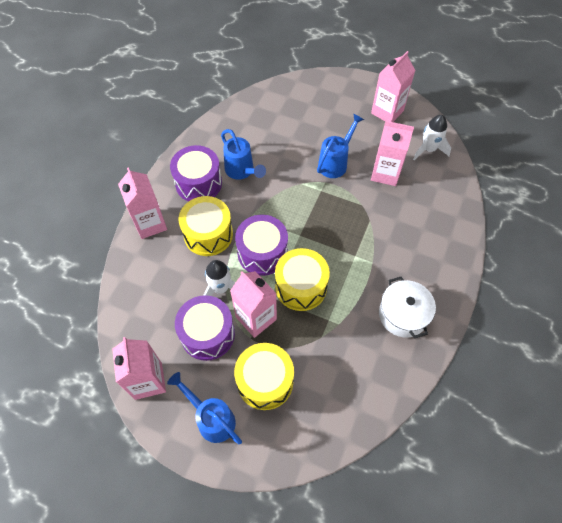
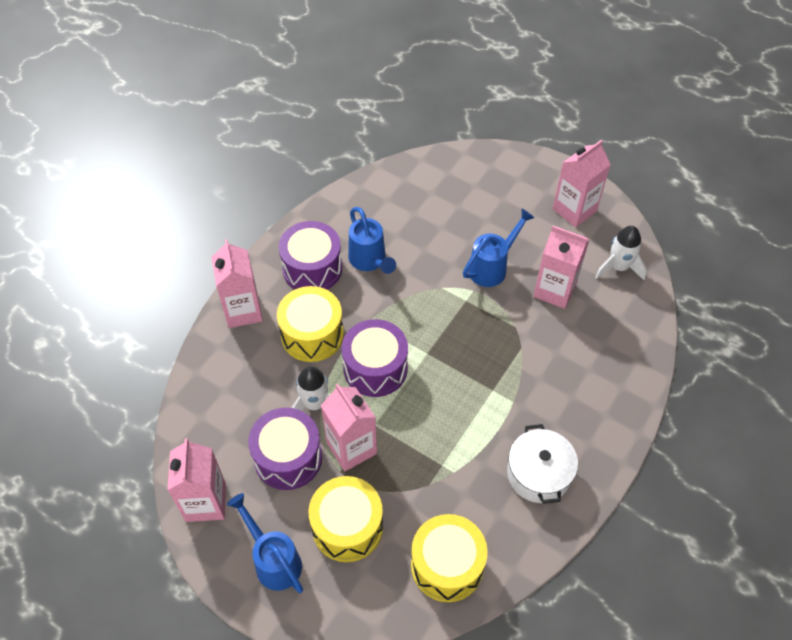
camera: 10 degrees right, 5 degrees down
yellow drum [275,248,330,311] -> yellow drum moved to [411,514,488,602]

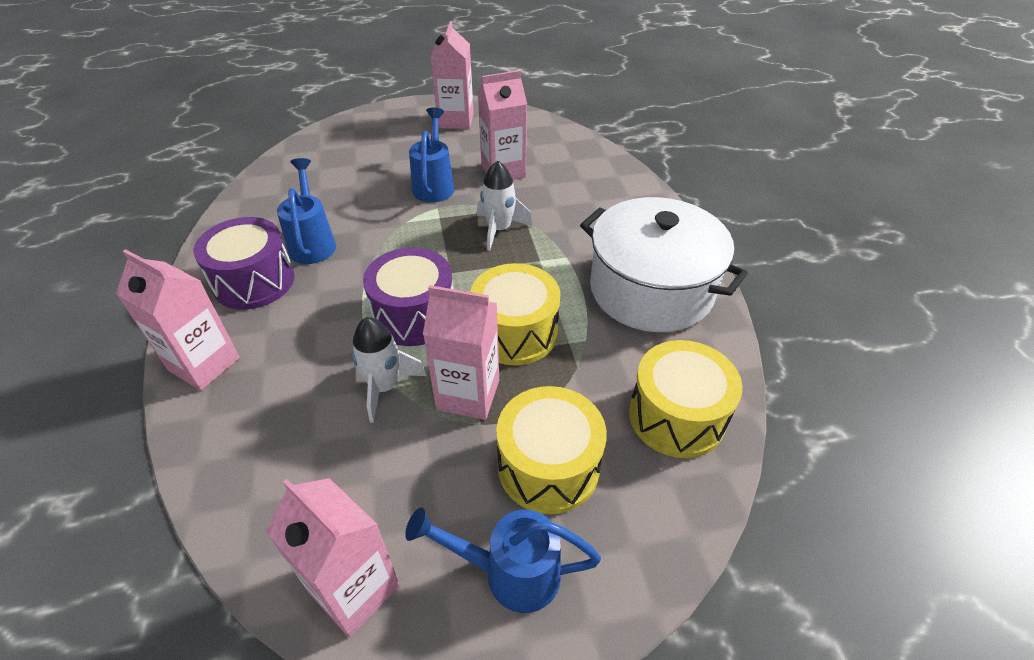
camera: 45 degrees left, 10 degrees down
purple drum [248,408,322,490] -> none
yellow drum [277,286,344,362] -> yellow drum moved to [470,263,561,365]
blue watering can [348,207,396,274] -> blue watering can turned 120 degrees counterclockwise [277,158,336,264]
white pot [507,424,578,504] -> white pot [580,197,748,332], size x1.67
white rocket [595,226,647,280] -> white rocket moved to [477,161,532,251]

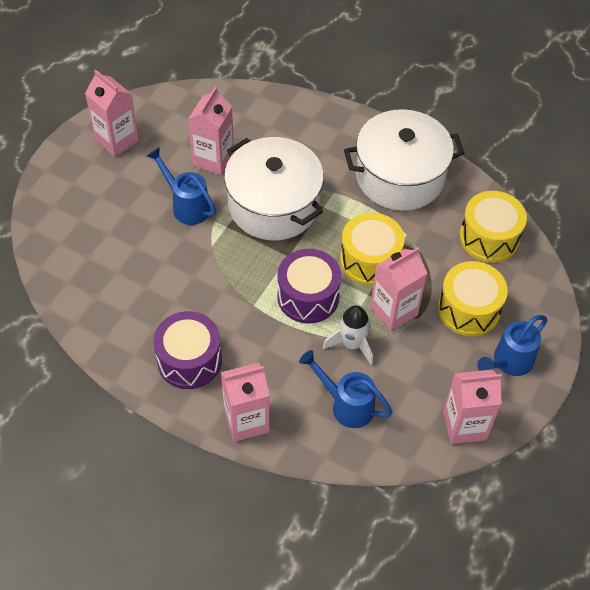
camera: 50 degrees left, 10 degrees up
blue watering can [277,158,336,264] -> blue watering can moved to [299,350,393,428]
white rocket [477,161,532,251] -> white pot [224,137,324,240]

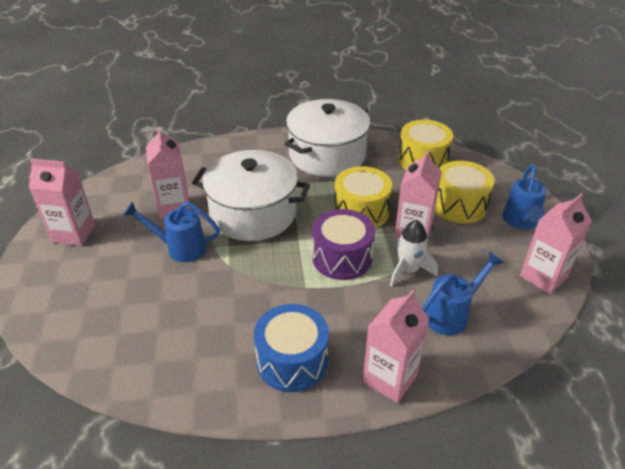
camera: 35 degrees left, 15 degrees down
purple drum [153,311,222,389] -> blue drum [254,304,329,392]
blue watering can [299,350,393,428] -> blue watering can turned 150 degrees clockwise [422,251,504,336]

